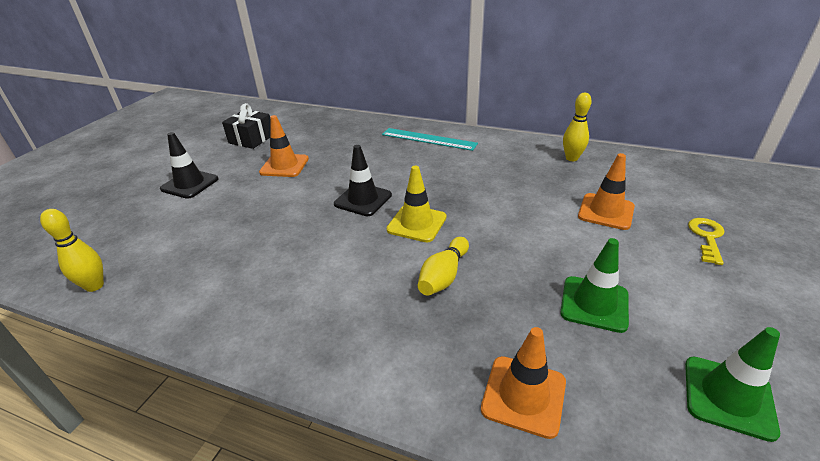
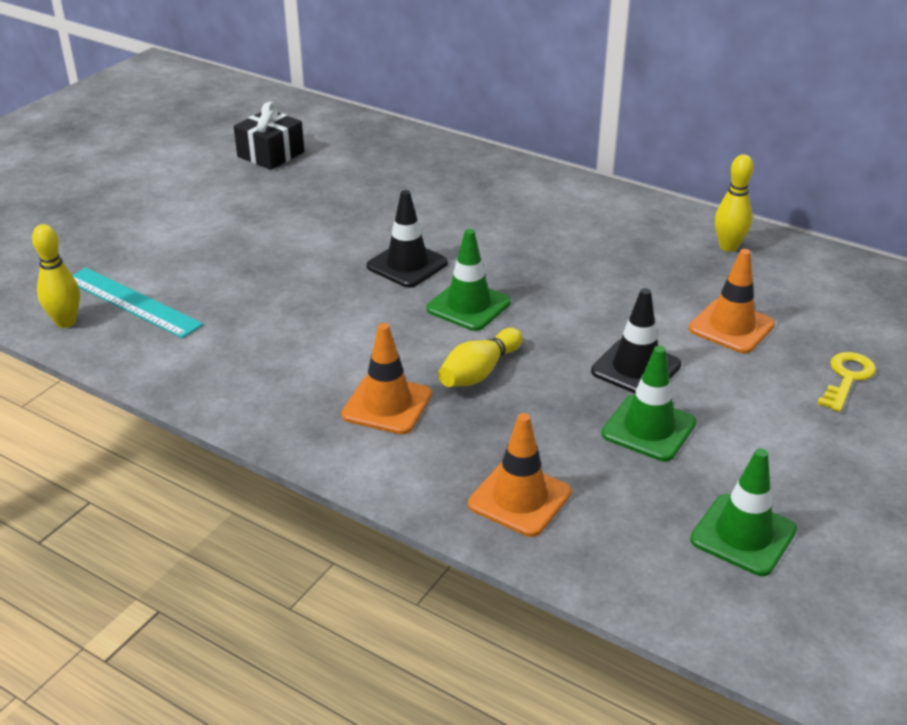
camera: 10 degrees right, 0 degrees up
black traffic cone [160,132,219,199] -> black traffic cone moved to [591,288,682,393]
orange traffic cone [259,115,309,177] -> orange traffic cone moved to [341,323,432,435]
turquoise ruler [382,128,478,151] -> turquoise ruler moved to [73,268,203,338]
yellow traffic cone [386,166,446,242] -> green traffic cone [426,229,511,331]

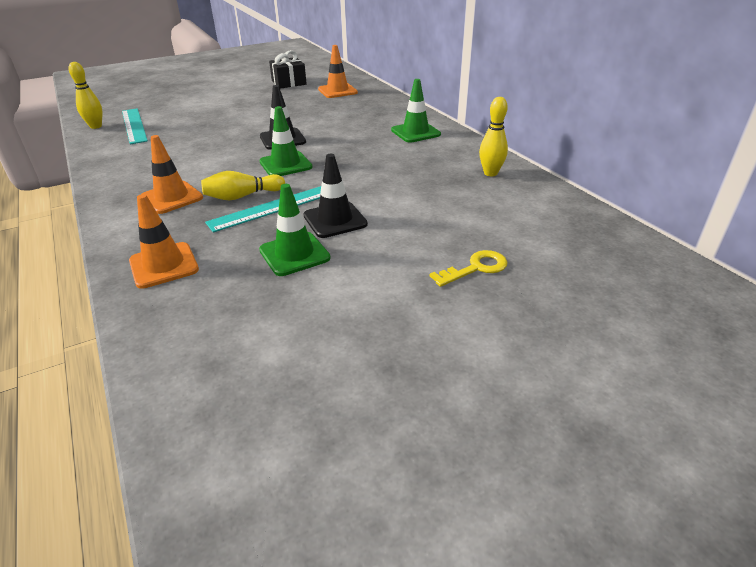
camera: 30 degrees right, 0 degrees up
orange traffic cone [689,249,775,353] -> orange traffic cone moved to [318,45,358,98]
green traffic cone [690,448,797,576] -> green traffic cone moved to [391,79,441,143]
none -> turquoise ruler [205,186,321,233]

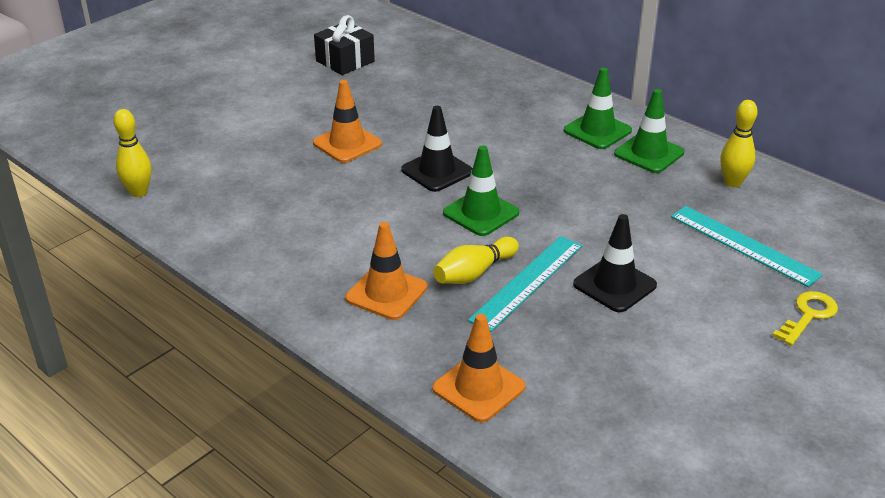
camera: 20 degrees left, 0 degrees up
turquoise ruler [122,108,148,144] -> turquoise ruler moved to [671,206,823,287]
green traffic cone [259,184,331,276] -> green traffic cone moved to [614,89,684,173]
orange traffic cone [318,45,358,98] -> orange traffic cone moved to [313,80,382,163]

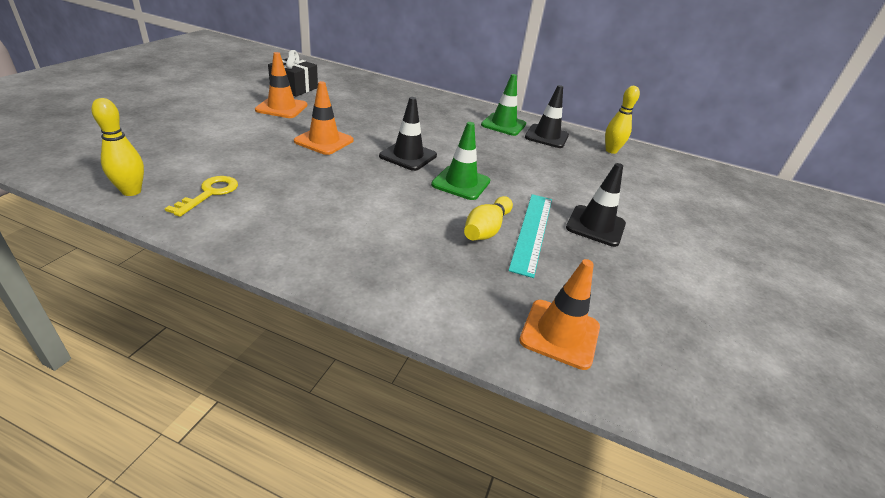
camera: 25 degrees left, 0 degrees up
orange traffic cone [345,222,428,320] -> orange traffic cone moved to [255,52,308,118]
green traffic cone [614,89,684,173] -> black traffic cone [525,85,569,148]
turquoise ruler [671,206,823,287] -> none
yellow key [772,291,838,346] -> yellow key moved to [165,176,238,217]

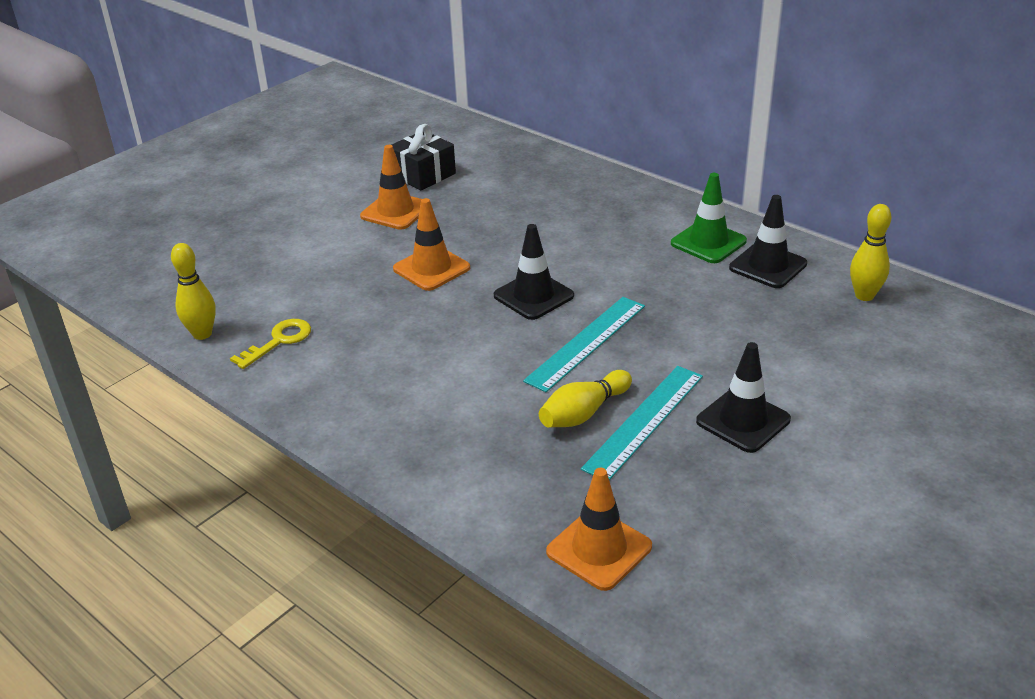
camera: 25 degrees right, 0 degrees up
green traffic cone [431,122,490,200] -> turquoise ruler [523,297,645,392]

